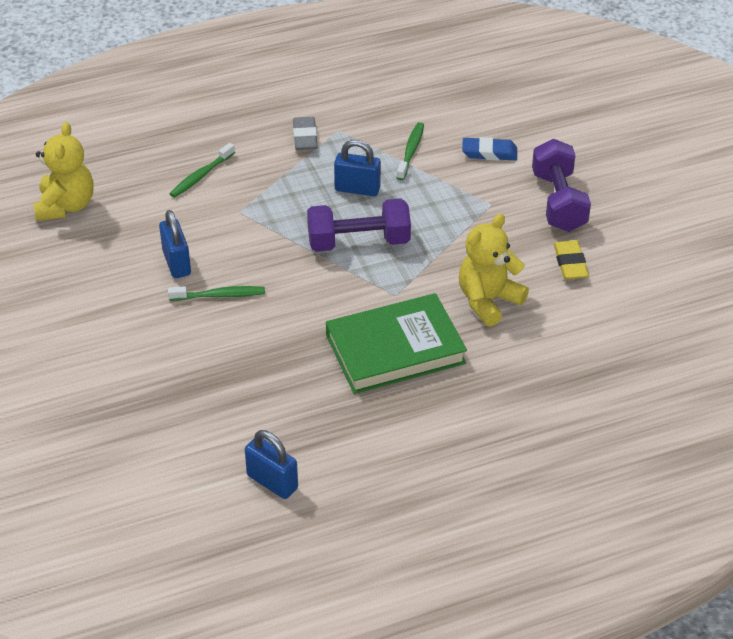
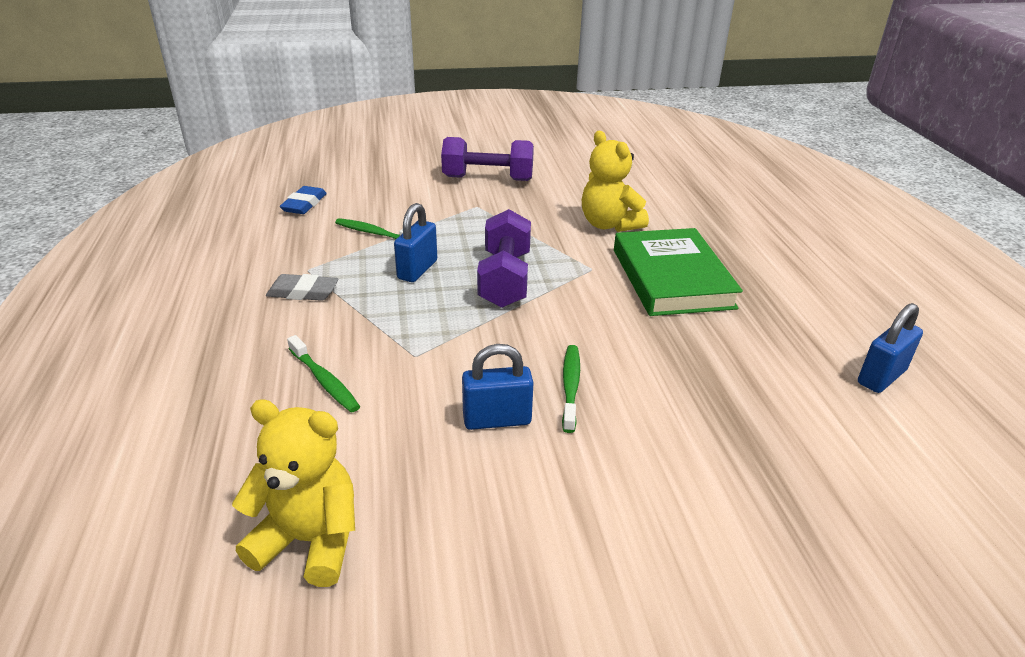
camera: 80 degrees left, 10 degrees down
blue eraser [462,137,517,161] -> blue eraser moved to [280,186,327,214]
yellow eraser [554,240,589,279] -> none

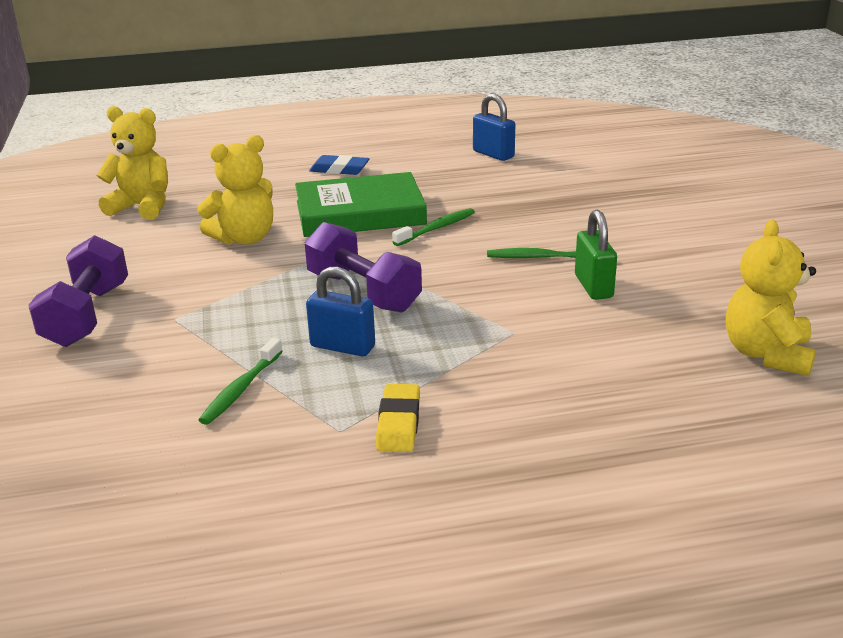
camera: 90 degrees left, 5 degrees down
grey eraser [266,274,338,301] -> yellow eraser [376,384,420,452]
blue eraser [280,186,327,214] -> blue eraser moved to [309,155,369,175]
green toothbrush [287,335,360,413] -> green toothbrush moved to [392,208,475,246]
blue padlock [462,344,533,430] -> green padlock [575,210,617,300]
purple dumbbell [477,209,531,308] -> purple dumbbell turned 45 degrees clockwise [305,222,422,313]
none -> yellow teddy bear [96,106,168,220]

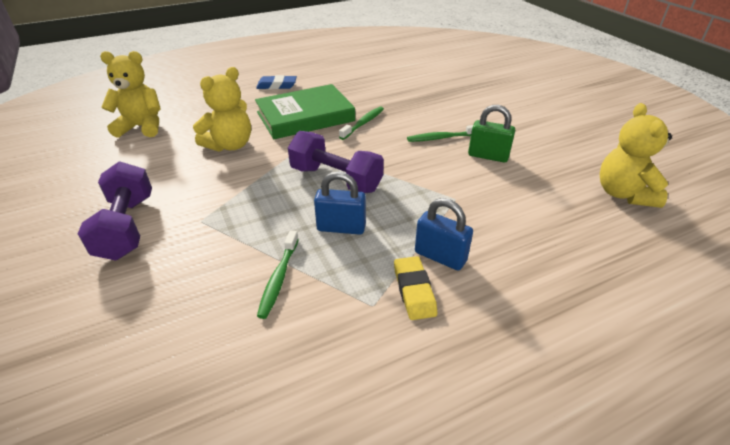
camera: 15 degrees left, 10 degrees up
blue padlock [473,93,515,161] -> blue padlock moved to [415,198,473,271]
green padlock [575,210,617,300] -> green padlock turned 45 degrees counterclockwise [468,105,515,162]

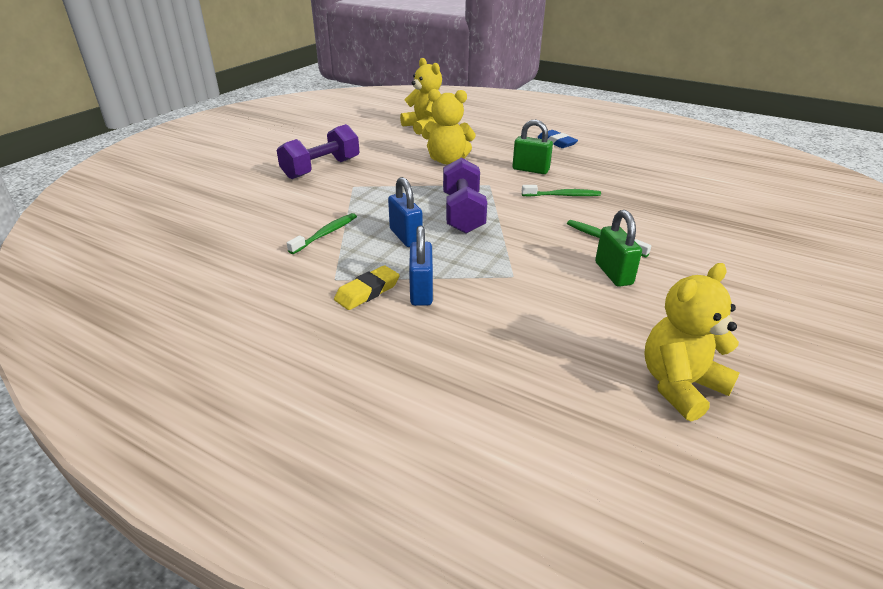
camera: 55 degrees right, 5 degrees down
green book [255,84,355,139] -> green padlock [512,120,553,174]
green toothbrush [257,230,299,319] -> green toothbrush turned 150 degrees clockwise [287,213,357,254]

